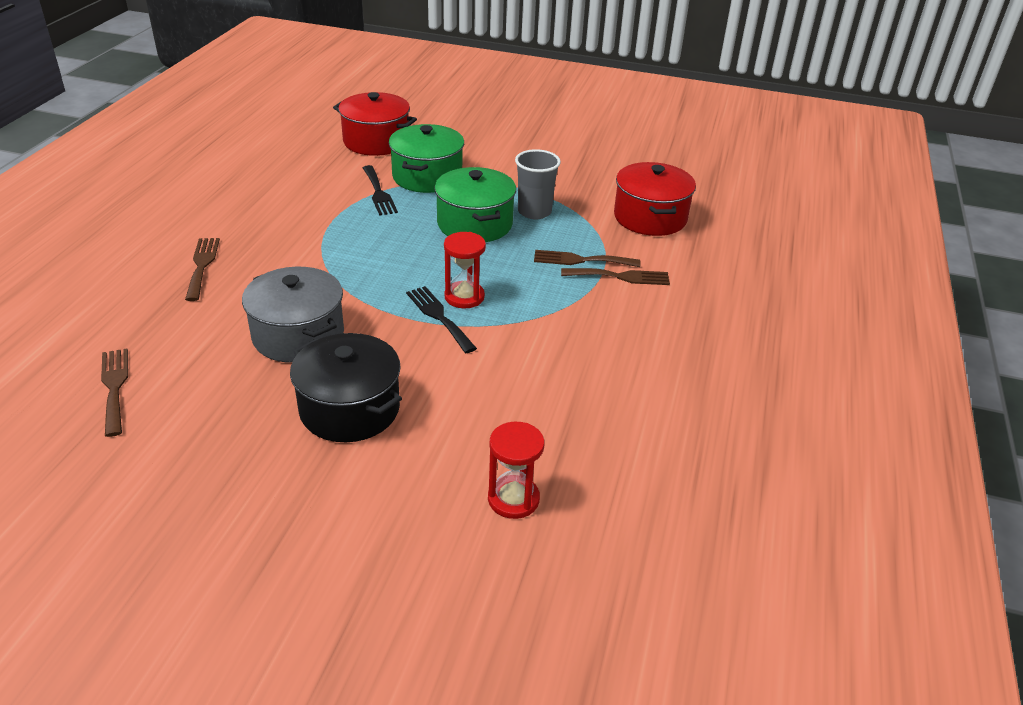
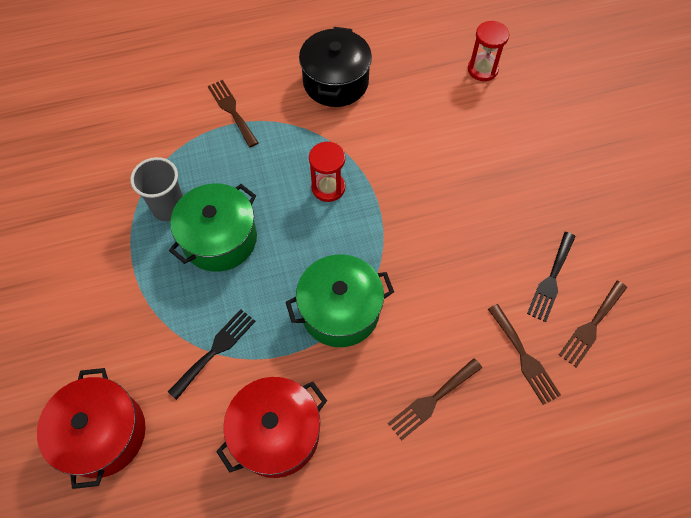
camera: 120 degrees left, 25 degrees up
grey pot [242,267,344,363] -> none
black pot [290,333,402,442] -> black pot moved to [299,27,372,107]
green pot [389,124,464,193] -> green pot moved to [286,254,394,347]
black fork [406,286,477,353] -> black fork moved to [527,232,576,322]
brown fork [534,250,641,267] -> brown fork moved to [488,304,561,405]
red pot [614,162,696,236] -> red pot moved to [216,377,327,478]

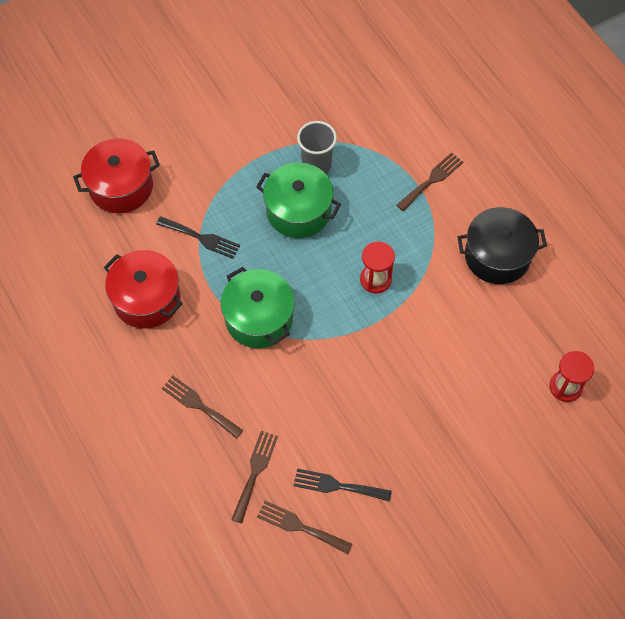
camera: 75 degrees right, 0 degrees up
brown fork [488,304,561,405] -> brown fork turned 150 degrees clockwise [231,431,278,523]

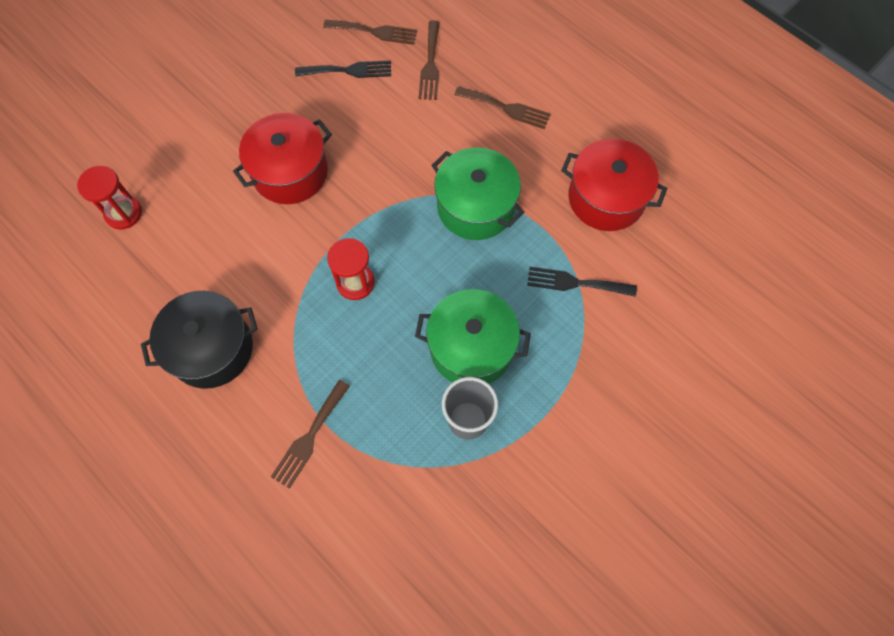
camera: 165 degrees right, 5 degrees up
red pot [73,138,160,213] -> red pot moved to [233,113,332,204]

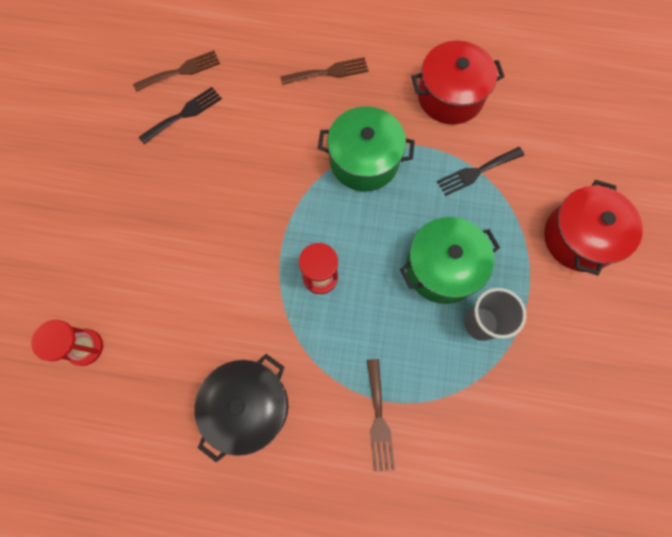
camera: 35 degrees left, 5 degrees up
red pot [233,113,332,204] -> red pot moved to [544,180,643,275]
brown fork [419,20,440,100] -> none

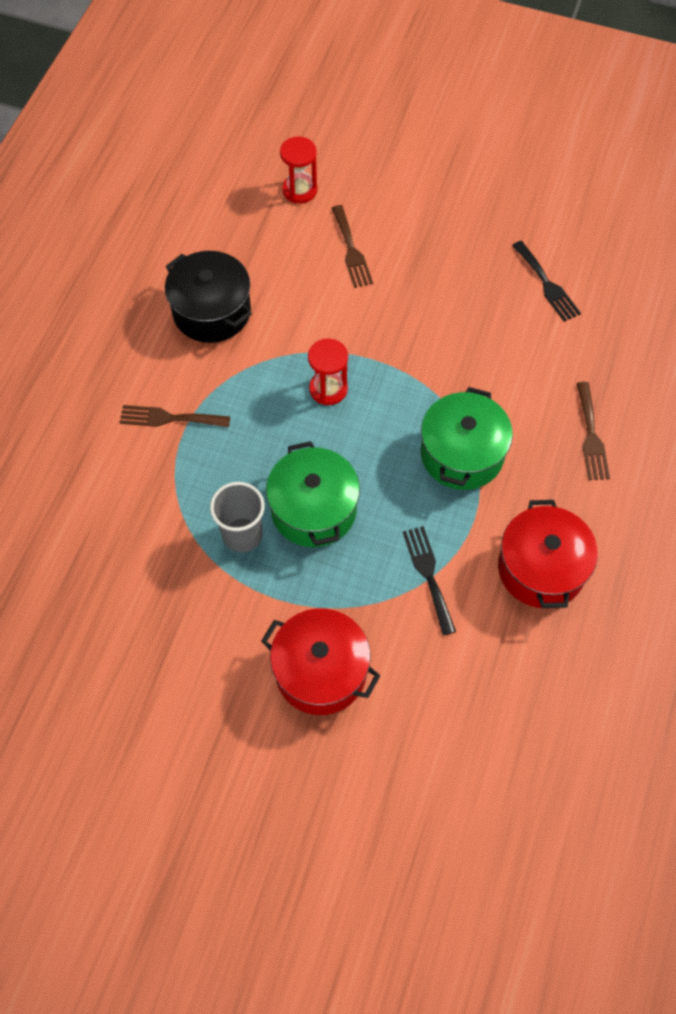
camera: 100 degrees right, 10 degrees down
brown fork [133,50,220,92] -> brown fork moved to [332,205,373,288]

